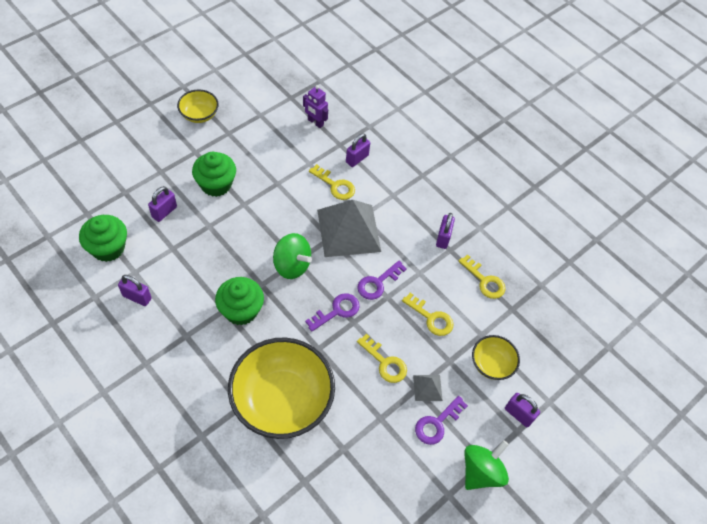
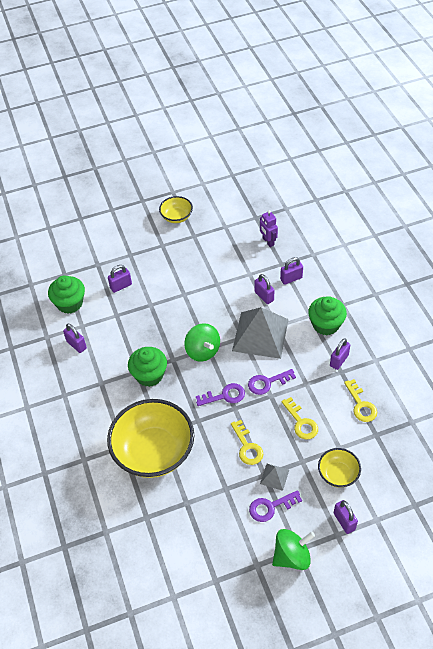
camera: 30 degrees right, 5 degrees down
green cupcake [192,152,236,197] -> green cupcake moved to [308,296,347,335]
yellow key [309,164,355,200] -> purple padlock [254,274,274,304]

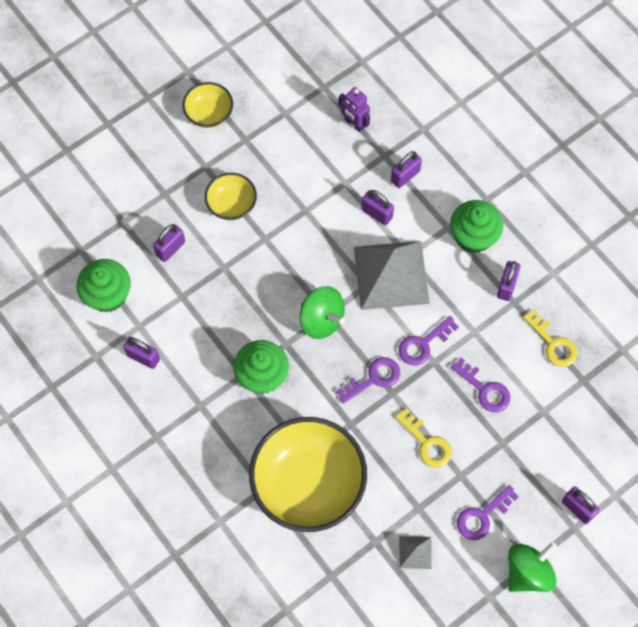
camera: 20 degrees left, 15 degrees up
grey pyramid [260,464,289,491] -> grey pyramid moved to [399,536,432,569]
yellow key [281,397,318,440] -> purple key [451,358,510,412]
yellow bowl [318,448,361,488] -> yellow bowl moved to [205,173,257,220]

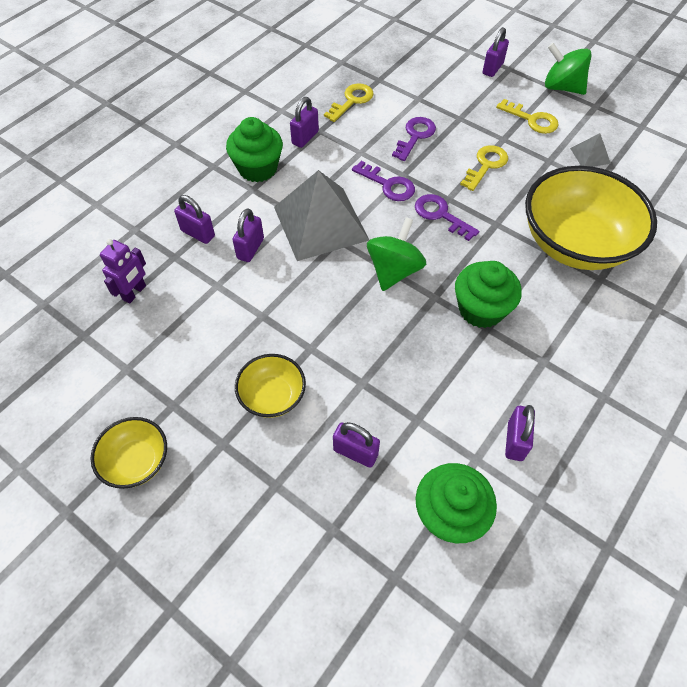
camera: 105 degrees left, 10 degrees down
purple key [457,485,519,540] -> yellow key [496,99,559,134]
purple padlock [497,261,520,301] -> purple padlock turned 60 degrees counterclockwise [290,97,319,148]

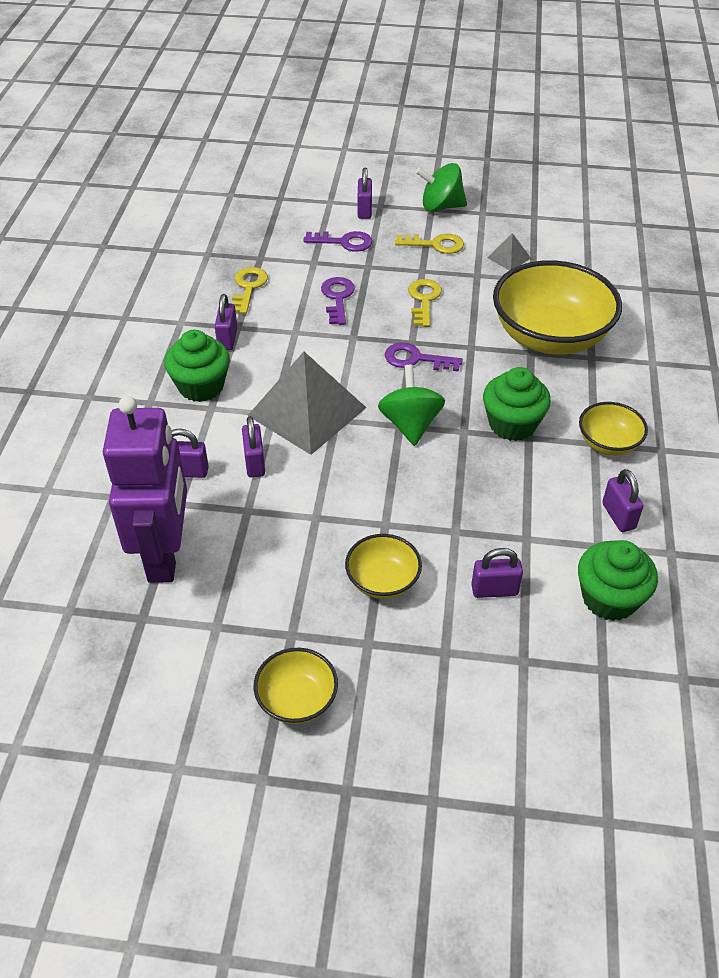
camera: 30 degrees left, 10 degrees down
purple robot [100,239,146,304] -> purple robot [103,396,187,583], size x2.25
purple key [352,161,415,201] -> purple key moved to [303,231,372,252]
none -> yellow bowl [579,402,648,456]

